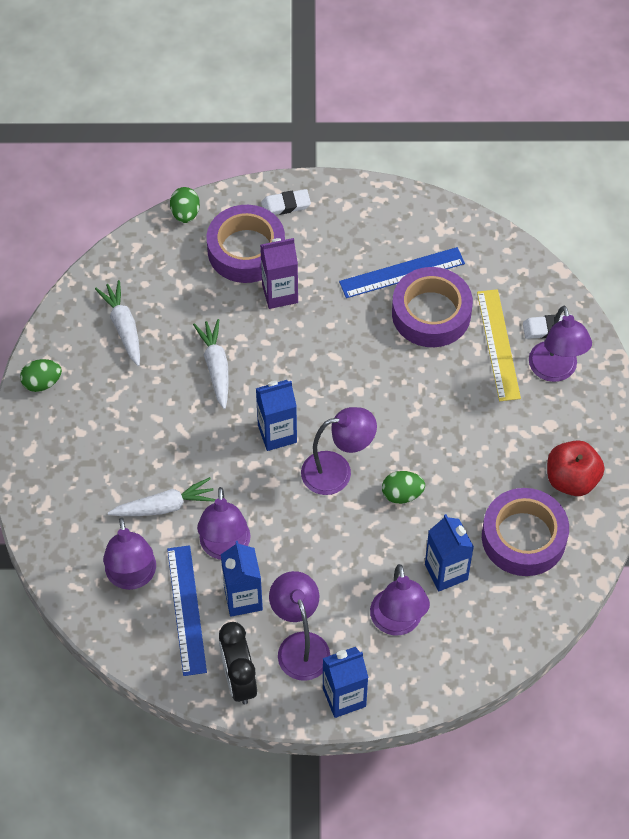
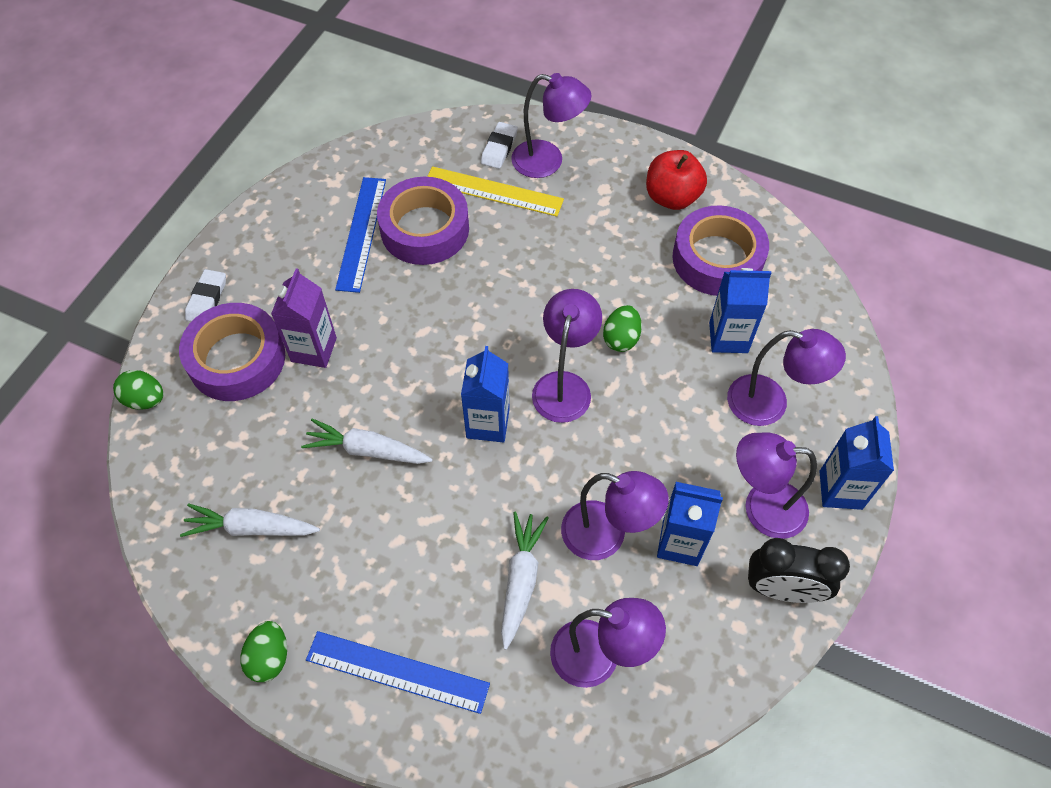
camera: 65 degrees left, 0 degrees up
blue ruler [167,545,207,676] -> blue ruler moved to [306,631,490,714]

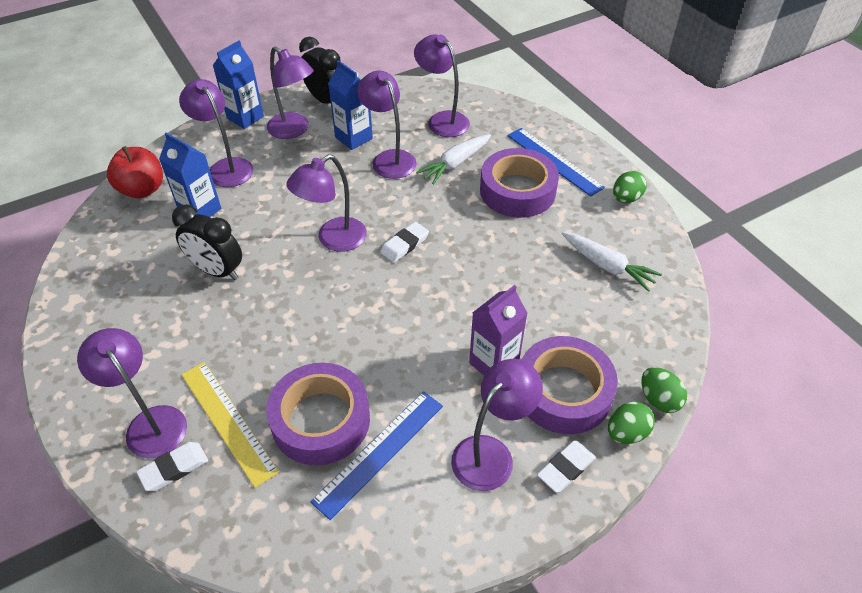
camera: 145 degrees left, 10 degrees down
white carrot [301,419,432,464] -> none
blue carton [461,346,510,443] -> white eraser [380,222,429,263]
green egg [603,305,642,352] -> green egg moved to [608,402,655,444]
red apple [646,150,707,210] -> red apple moved to [107,146,163,198]
purple tape [672,205,769,296] -> purple tape moved to [480,148,559,218]
none -> black clock [172,204,242,280]
none -> purple lamp [451,359,543,491]

